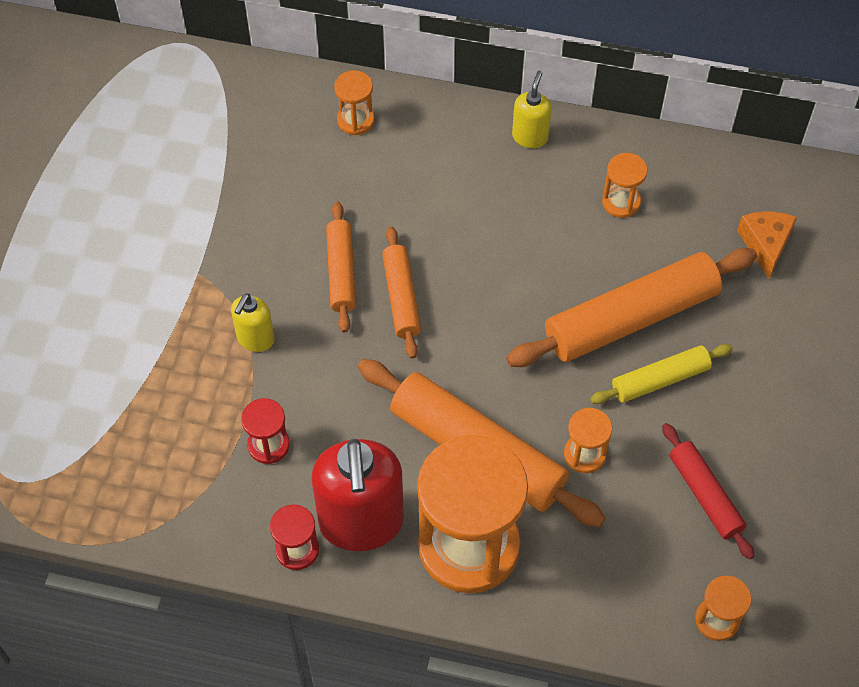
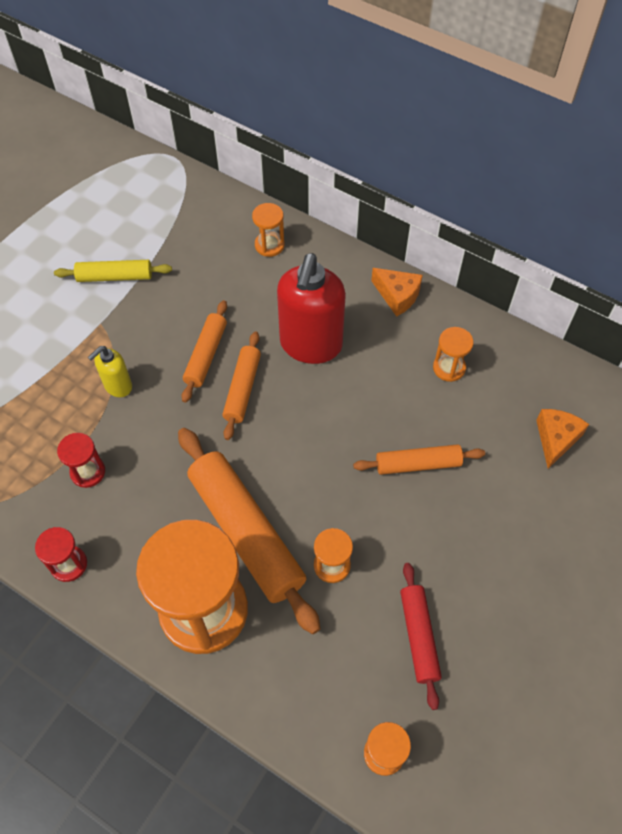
camera: 20 degrees right, 0 degrees up
red soap dispenser [311,438,404,551] -> red soap dispenser moved to [277,253,346,364]
orange rolling pin [506,248,757,367] -> orange rolling pin [353,444,485,475], size x0.55
yellow soap dispenser [512,71,552,148] -> orange cheese [371,268,423,317]
yellow rolling pin [590,344,733,404] -> yellow rolling pin moved to [54,260,172,282]

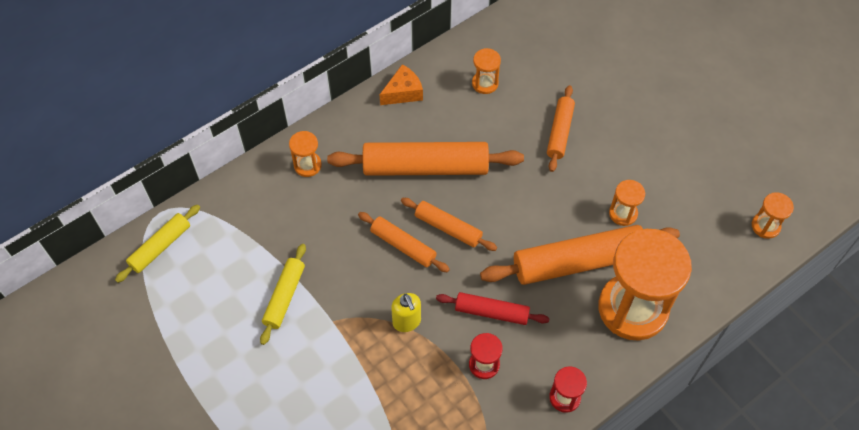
camera: 70 degrees left, 0 degrees up
red soap dispenser [277,253,346,364] -> orange rolling pin [327,142,524,176]
red rolling pin [400,563,442,710] -> red rolling pin moved to [436,292,550,325]
orange cheese [536,409,589,469] -> none
none -> yellow rolling pin [115,205,200,283]

